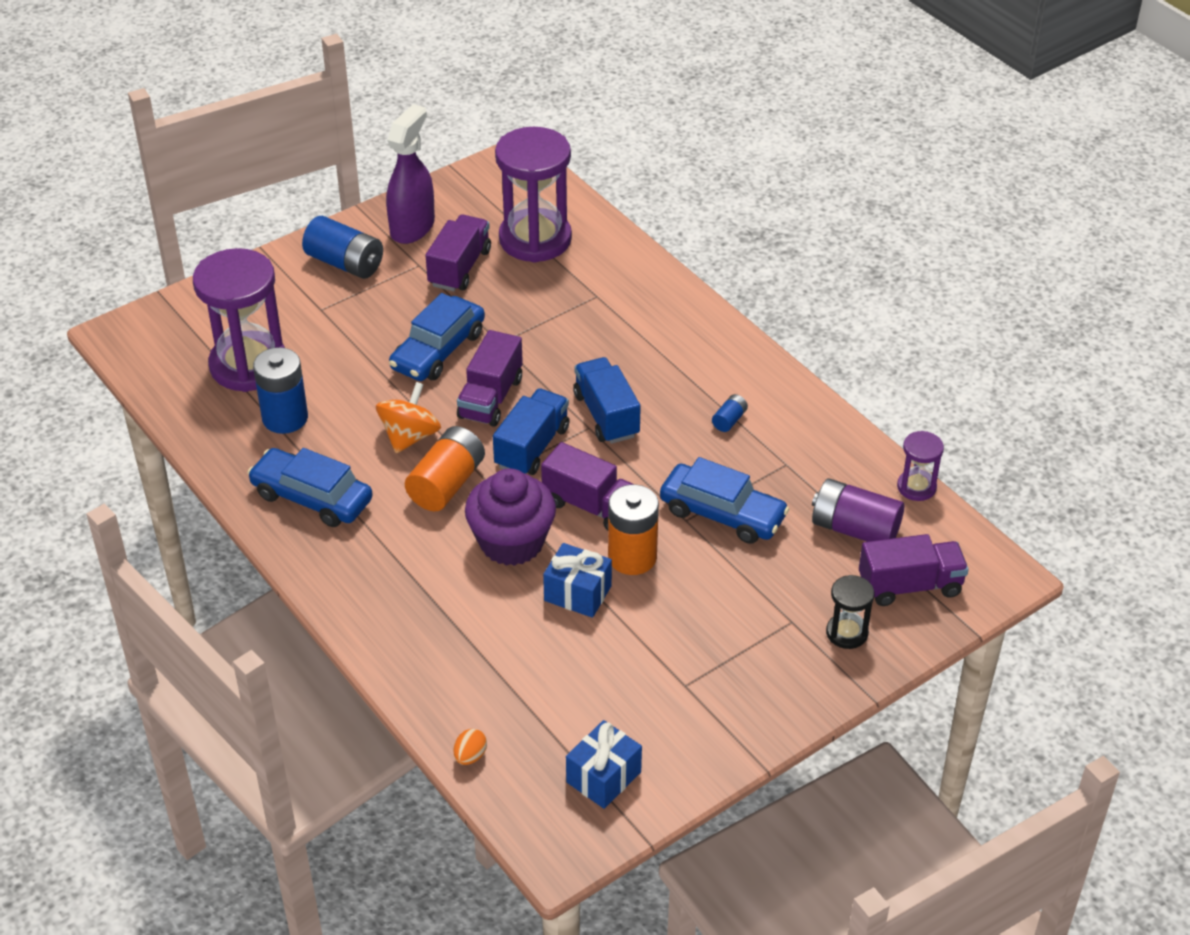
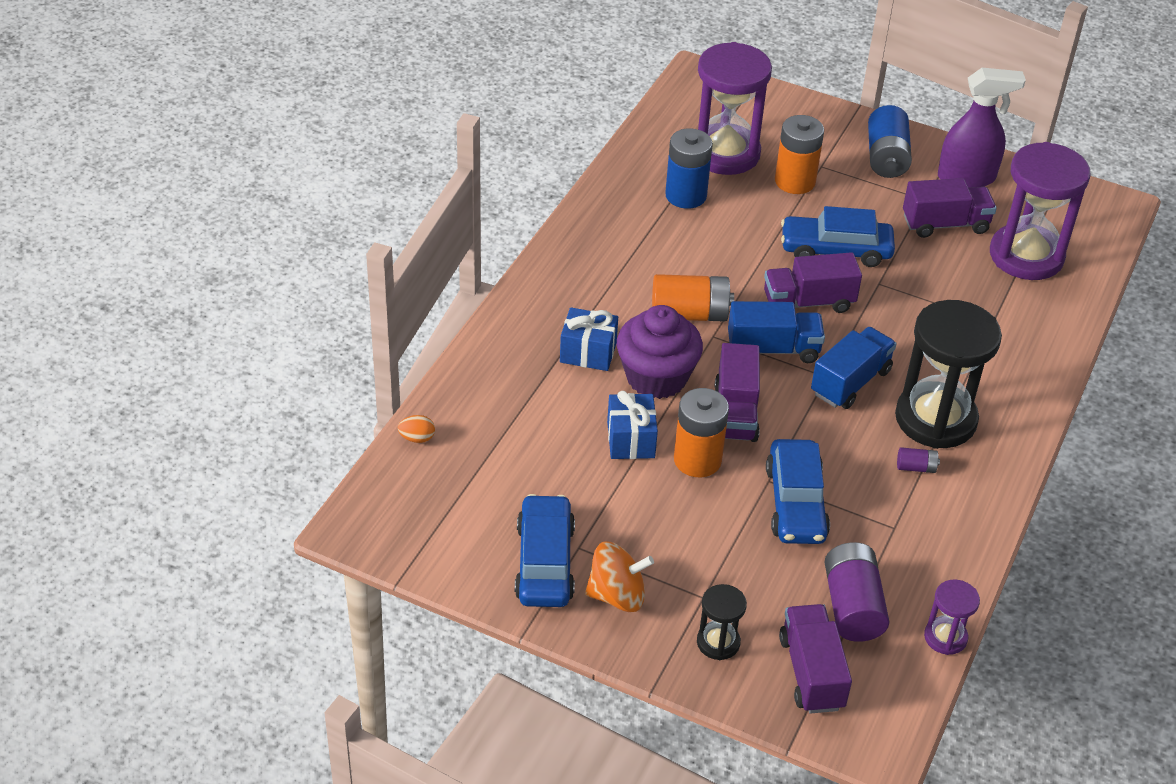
camera: 60 degrees right, 0 degrees up
blue car [247,448,373,527] -> blue car moved to [515,494,575,607]
orange spinning top [376,382,441,453] -> orange spinning top moved to [585,542,654,612]
blue gift [566,720,642,809] -> blue gift moved to [560,307,618,371]
blue battery [712,394,748,432] -> purple battery [897,447,940,473]
purple truck [859,534,969,606] -> purple truck turned 150 degrees counterclockwise [779,604,852,714]
none -> orange battery [775,115,824,194]
none -> black hourglass [895,300,1002,449]

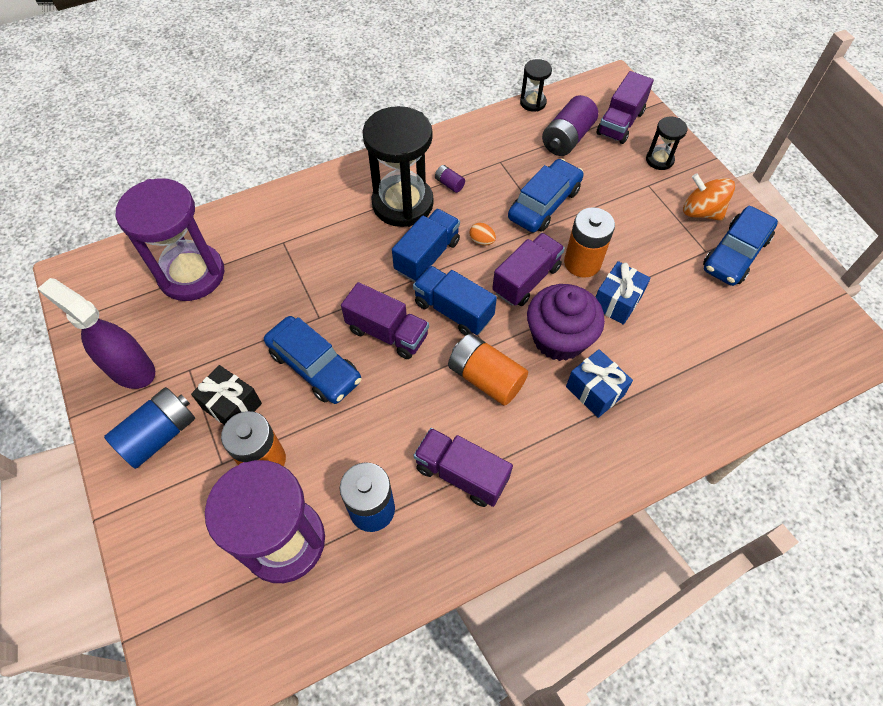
camera: 140 degrees left, 15 degrees up
orange egg [398,415,435,443] -> orange egg moved to [469,223,496,245]
blue truck [811,327,897,409] -> blue truck turned 135 degrees clockwise [392,209,460,282]
purple truck [903,178,997,238] -> purple truck moved to [414,428,513,507]
purple hourglass [924,580,980,655] -> black hourglass [520,59,552,112]
none -> black gift [191,365,262,425]

